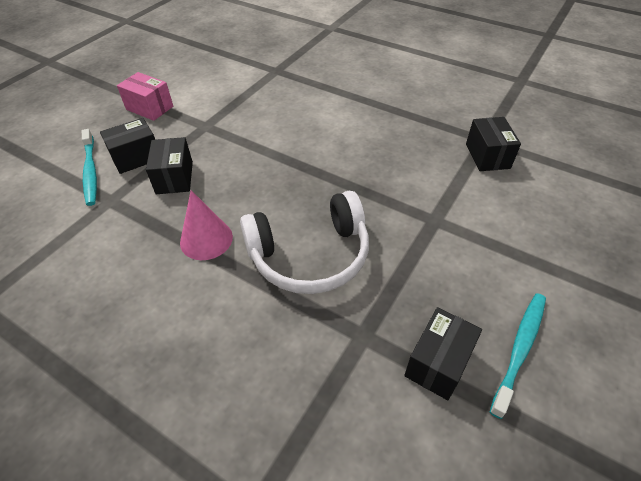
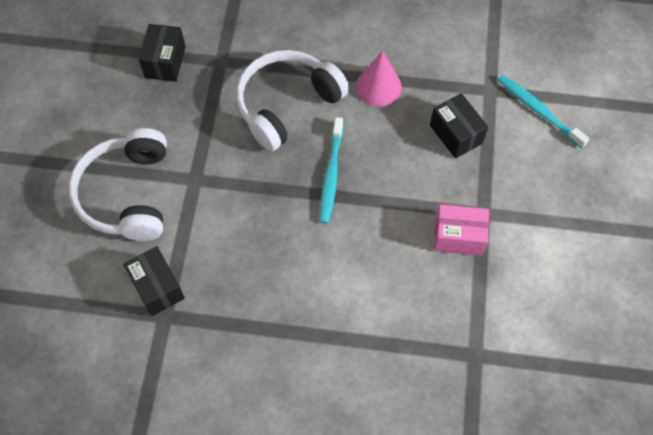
camera: 155 degrees right, 15 degrees up
black box [100,118,155,174] -> none
pink box [117,72,173,121] -> pink box moved to [434,204,489,256]
turquoise toothbrush [490,293,546,419] -> turquoise toothbrush moved to [320,117,343,224]
none -> white headphones [69,128,167,241]

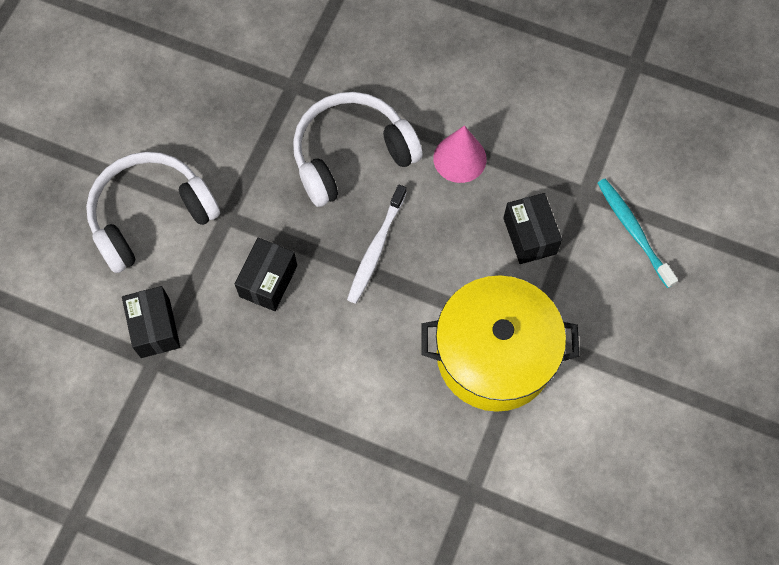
camera: 15 degrees right, 5 degrees up
white headphones [69,128,167,241] -> white headphones turned 45 degrees clockwise [86,152,220,273]
black box [139,24,186,82] -> black box moved to [235,237,297,311]
turquoise toothbrush [320,117,343,224] -> white toothbrush [347,185,407,304]
pink box [434,204,489,256] -> yellow pot [421,275,579,412]

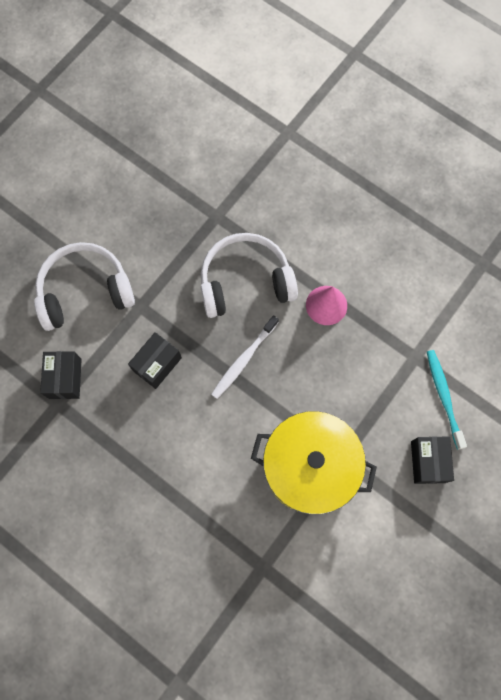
camera: 15 degrees right, 5 degrees up
black box [503,193,562,264] -> black box moved to [411,436,454,484]

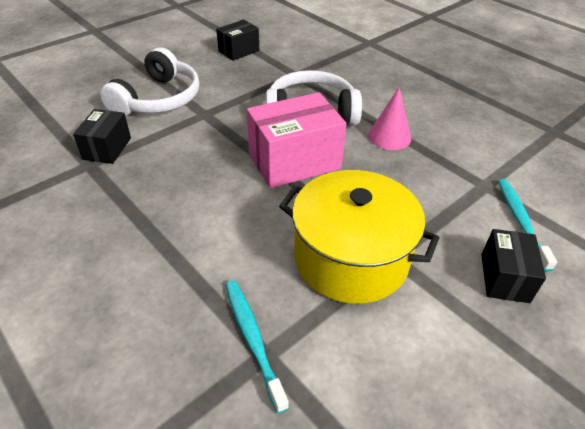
camera: 10 degrees right, 30 degrees down
white headphones [34,242,135,331] -> white headphones turned 120 degrees clockwise [100,47,200,116]
black box [128,332,182,389] -> black box moved to [216,20,259,61]
white toothbrush [211,315,279,399] -> pink box [247,92,347,188]
none -> turquoise toothbrush [225,280,289,413]

